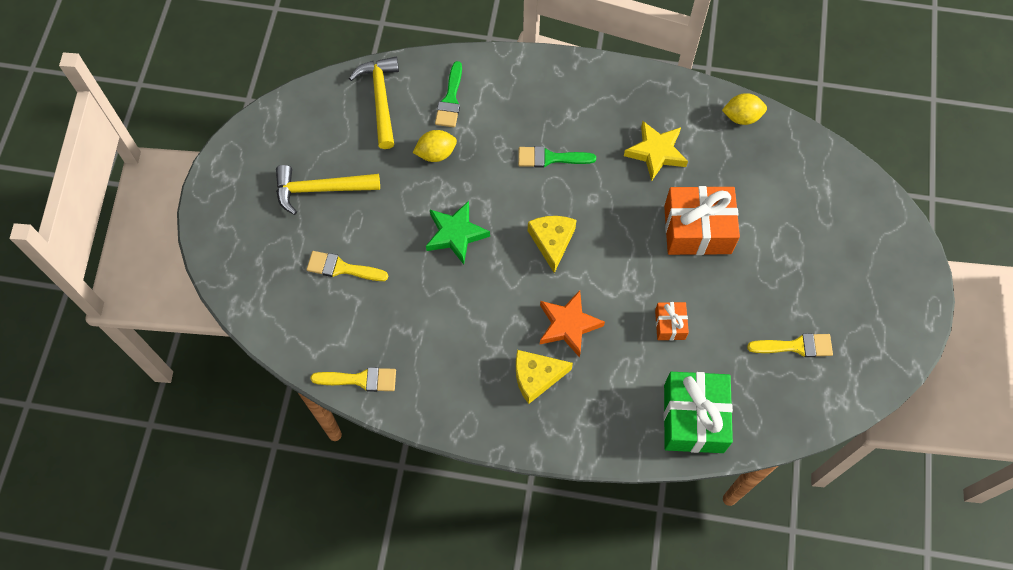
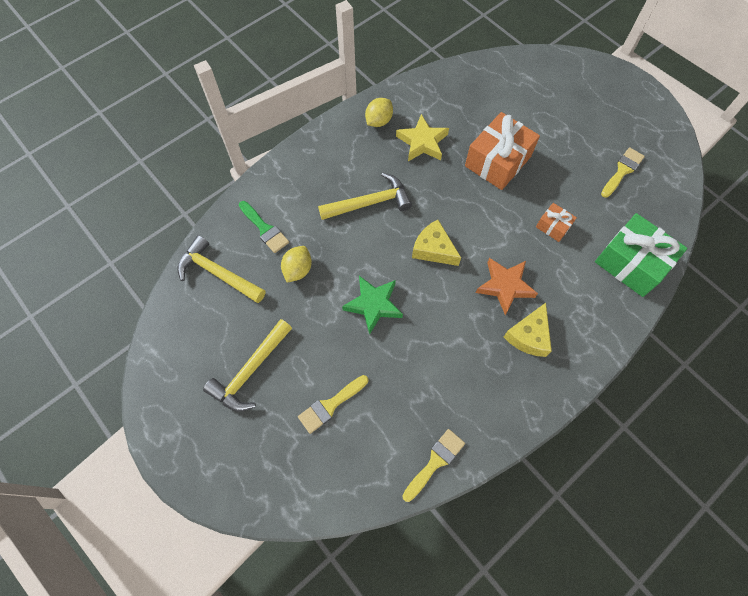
camera: 50 degrees left, 0 degrees up
green brush [518,146,596,168] -> yellow hammer [318,173,412,220]
yellow lemon [722,93,767,125] -> yellow lemon moved to [365,98,393,127]

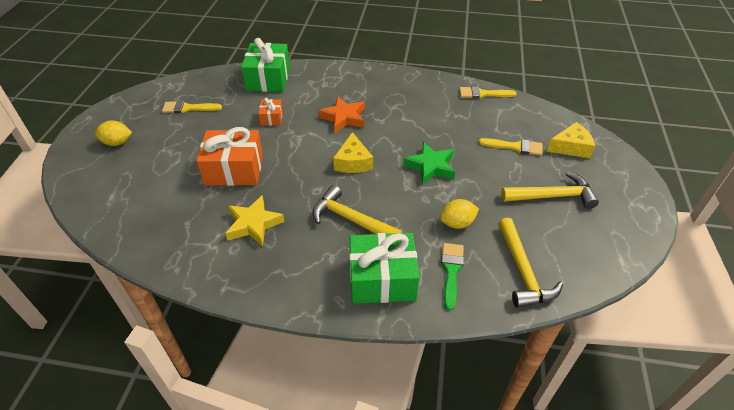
camera: 130 degrees left, 20 degrees down
yellow lemon [365,98,393,127] -> yellow lemon moved to [94,120,132,146]
yellow cheese [504,303,552,357] -> yellow cheese moved to [547,122,595,158]
none -> green gift [349,233,420,304]

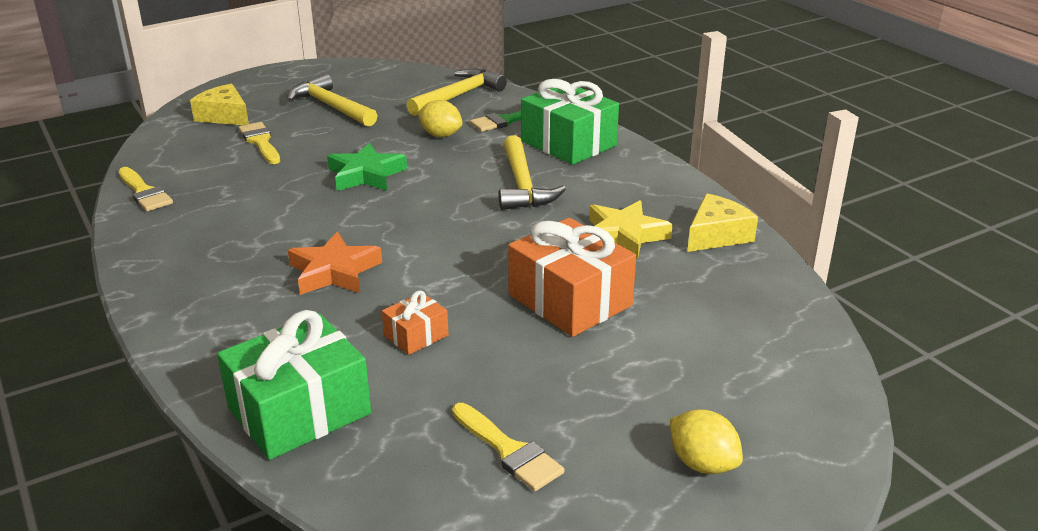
camera: 130 degrees left, 15 degrees down
yellow cheese [333,132,373,173] -> yellow cheese moved to [687,194,758,252]

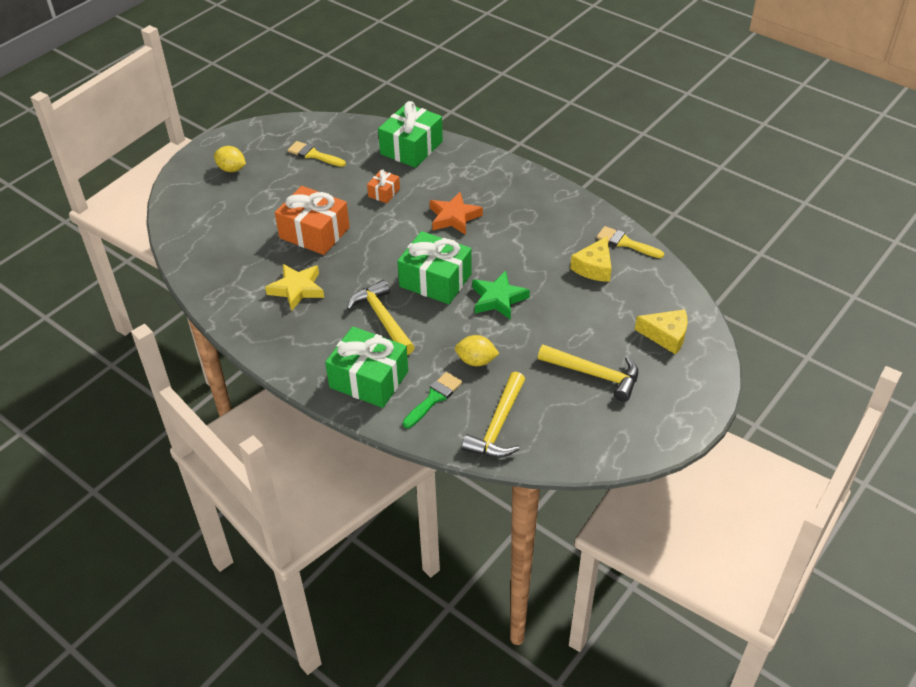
camera: 160 degrees right, 15 degrees up
yellow brush [239,122,280,164] -> none
yellow cheese [687,194,758,252] -> yellow cheese moved to [570,236,612,282]
none -> green gift [397,231,472,304]

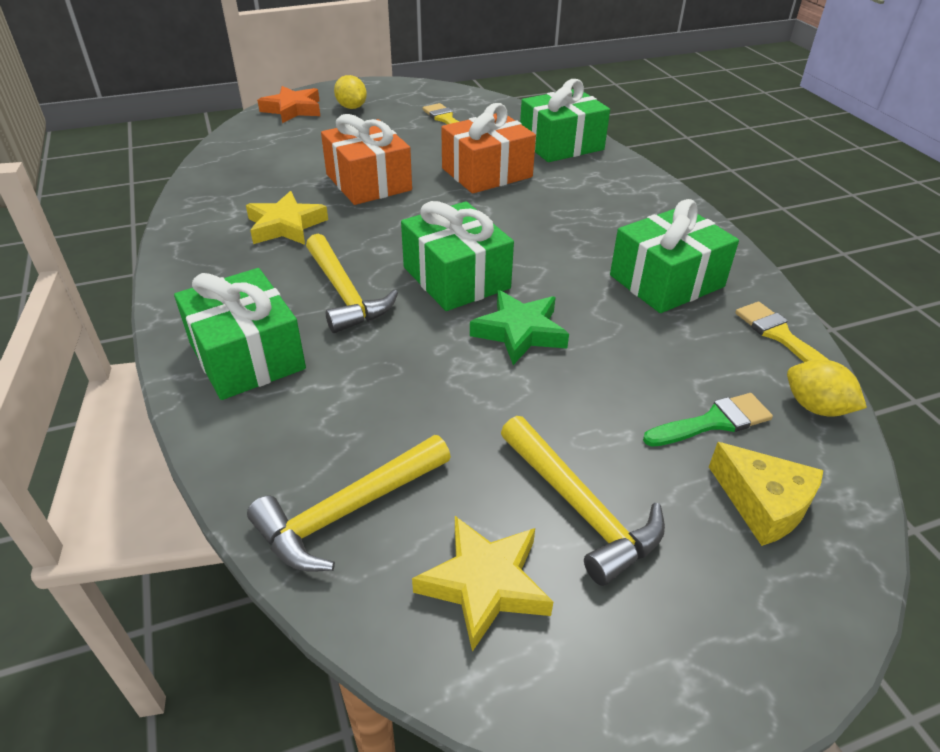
camera: 30 degrees right, 5 degrees down
yellow hammer [347,280,415,355] -> yellow hammer turned 150 degrees clockwise [306,234,398,333]
orange gift [367,170,400,203] -> orange gift [441,103,536,193], size x2.03
green brush [403,372,462,428] -> green brush moved to [643,393,773,447]
orange star [430,192,483,235] -> orange star moved to [257,86,320,123]
yellow lemon [455,335,499,366] -> yellow lemon moved to [787,359,867,417]
yellow cheese [570,236,612,282] -> none
none -> yellow star [412,516,553,652]
none -> green gift [610,199,739,313]

